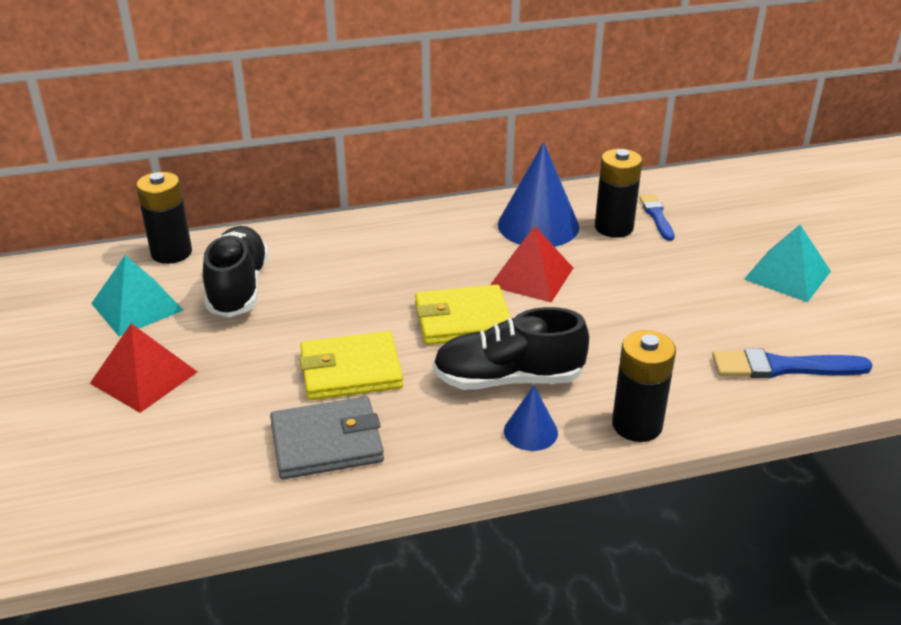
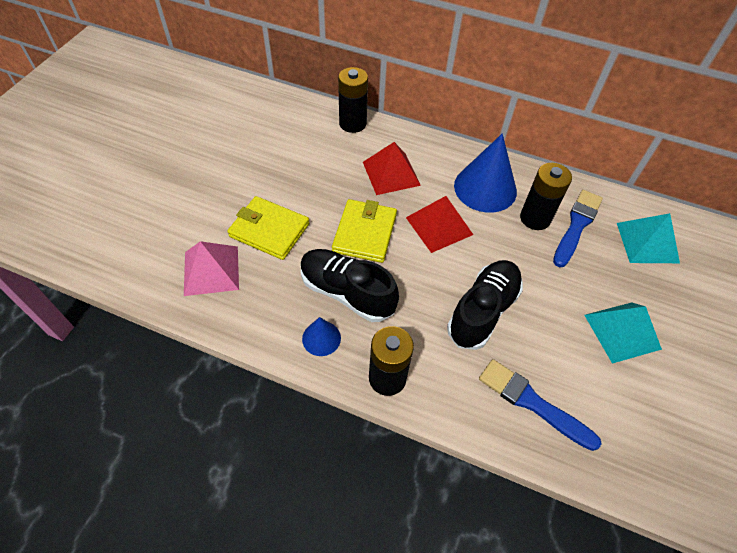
camera: 35 degrees right, 20 degrees up
red pyramid [90,323,197,413] -> red pyramid moved to [363,142,421,195]
turquoise pyramid [91,255,184,336] -> turquoise pyramid moved to [617,213,680,263]
black battery [136,172,192,264] -> black battery moved to [338,67,368,133]
black shoe [203,226,269,317] -> black shoe moved to [447,260,523,350]
grey wallet [270,396,384,479] -> pink pyramid [184,241,239,296]
yellow wallet [415,285,511,345] -> yellow wallet turned 75 degrees clockwise [332,199,397,263]
blue brush [639,194,674,241] -> blue brush [553,190,603,267], size x1.55

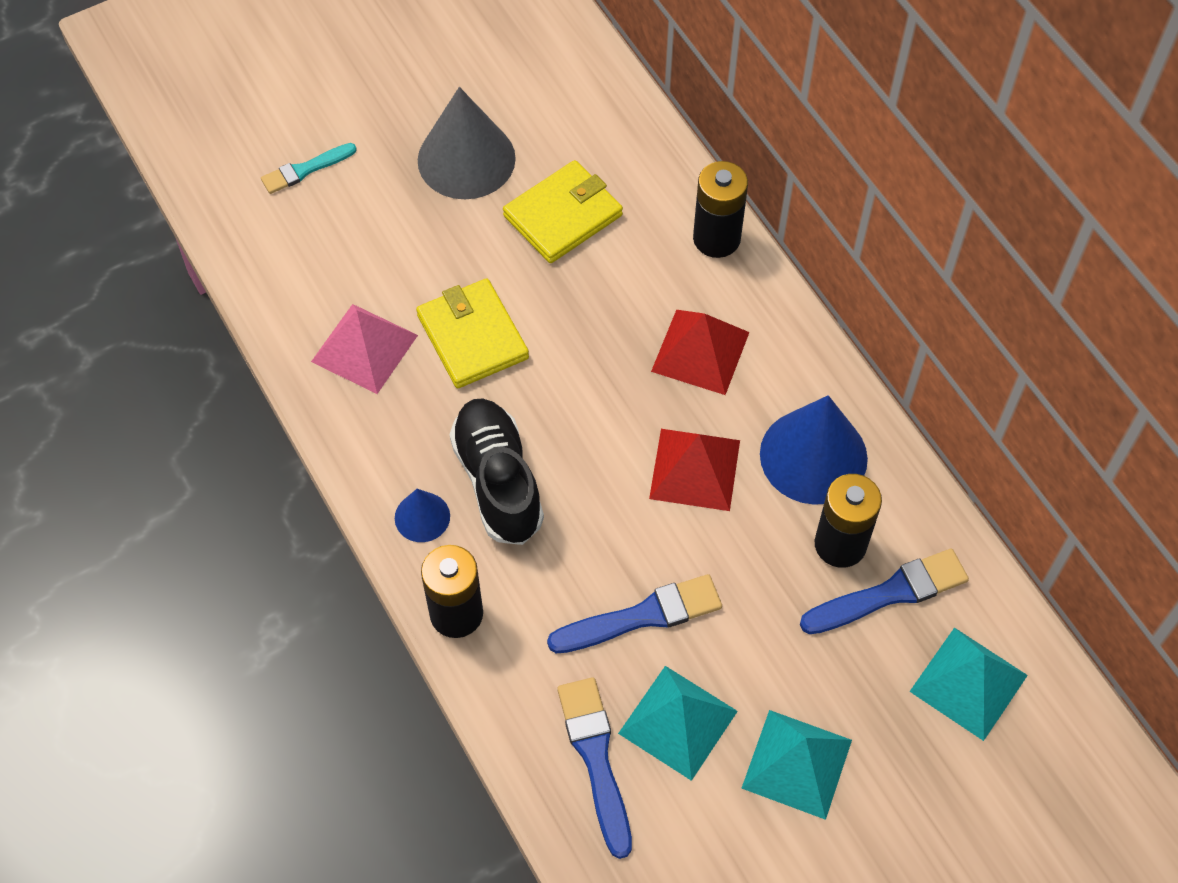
camera: 40 degrees right, 5 degrees up
yellow wallet [332,199,397,263] -> yellow wallet moved to [503,160,623,263]
black shoe [447,260,523,350] -> blue brush [547,574,722,653]
none -> turquoise brush [261,143,357,194]
none -> grey cone [418,87,516,199]
none -> turquoise pyramid [618,666,738,781]

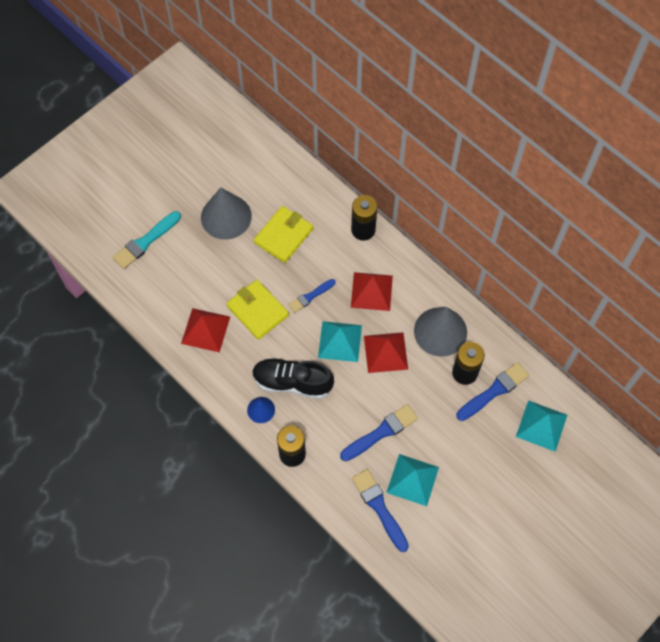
camera: 15 degrees left, 5 degrees up
turquoise brush [261,143,357,194] -> turquoise brush [113,211,181,269], size x1.55
pink pyramid [311,304,418,394] -> red pyramid [181,308,230,353]
black shoe [449,398,544,545] -> black shoe turned 45 degrees counterclockwise [252,358,334,399]
turquoise pyramid [742,710,852,820] -> turquoise pyramid moved to [318,321,362,362]
blue cone [760,395,868,505] -> grey cone [414,307,467,357]
none -> blue brush [288,279,336,313]

